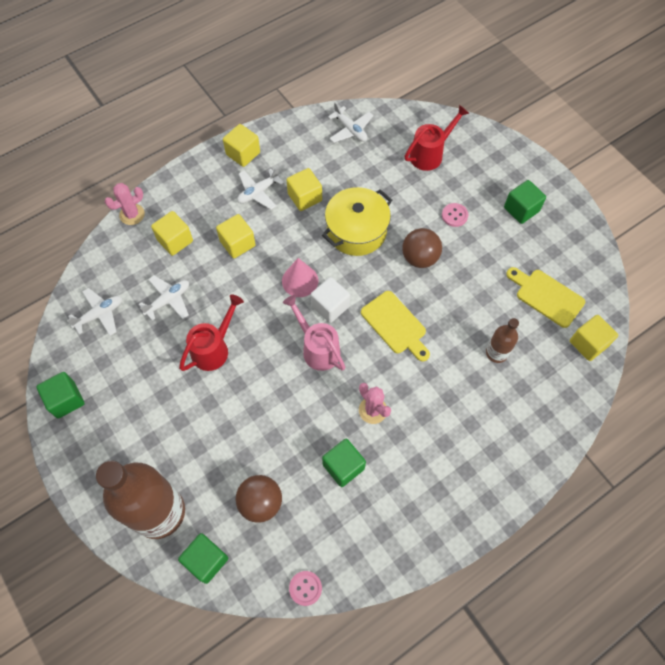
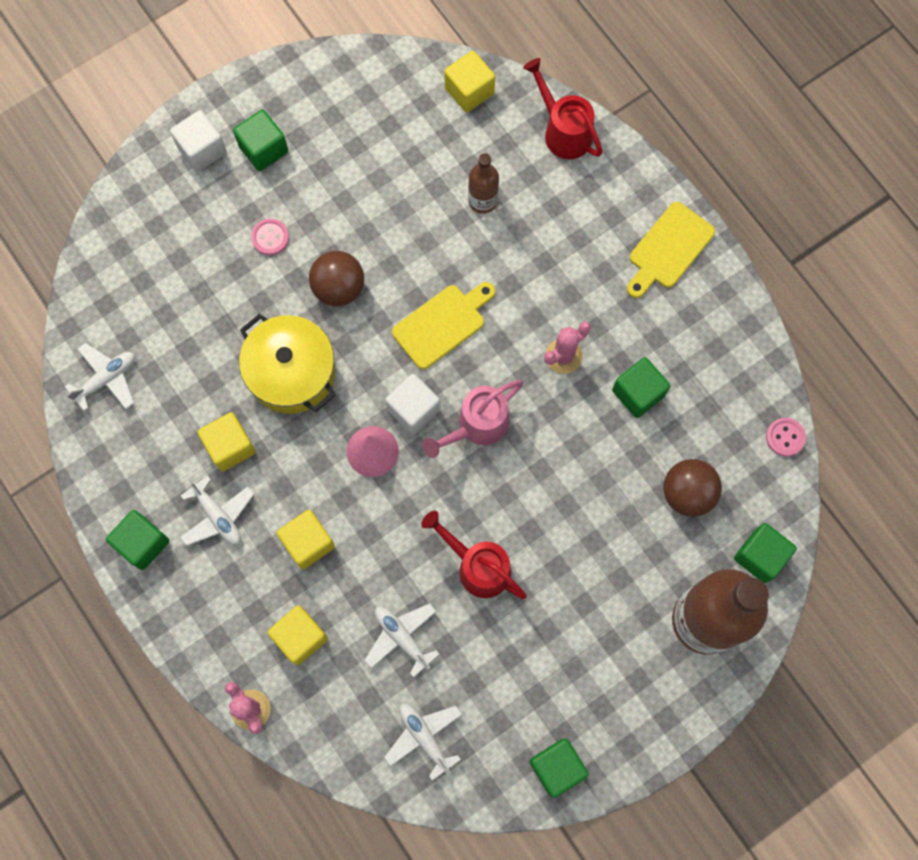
camera: 90 degrees left, 10 degrees up
yellow cube [223,124,260,167] -> green cube [106,510,169,570]
red watering can [405,105,469,171] -> red watering can moved to [523,58,602,159]
yellow cutting board [506,267,585,328] -> yellow cutting board moved to [627,202,715,298]
none -> white cube [170,110,227,172]

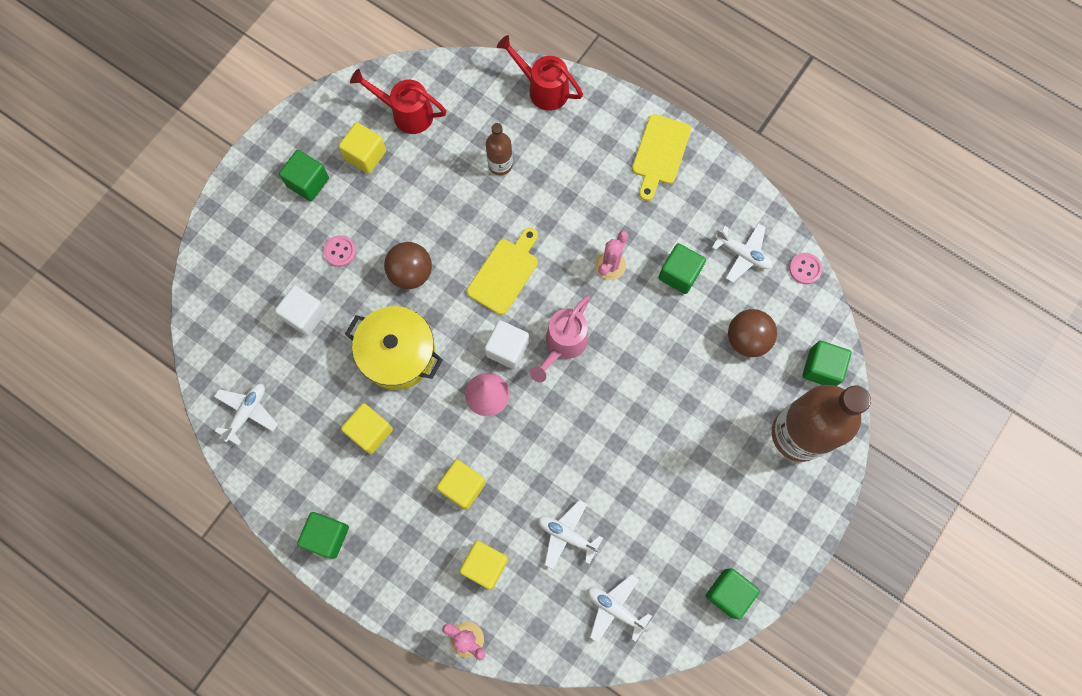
camera: 20 degrees left, 0 degrees up
white cube [170,110,227,172] -> white cube moved to [275,285,327,336]
white plane [180,475,254,546] -> white plane moved to [712,223,772,282]
red watering can [421,511,527,599] -> red watering can moved to [350,69,447,134]
yellow cube [444,51,495,112] -> yellow cube moved to [339,122,386,174]

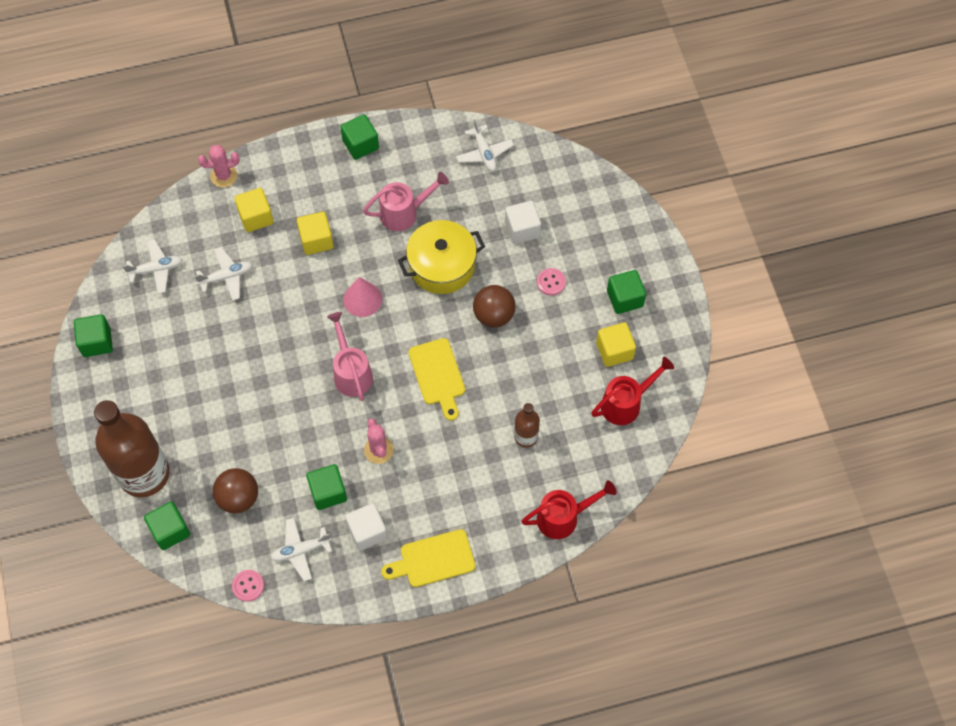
camera: 130 degrees right, 10 degrees down
yellow cube [341,403,393,454] -> pink watering can [363,172,449,231]
white cube [484,320,529,369] -> white cube moved to [345,503,388,551]
yellow cutting board [632,114,691,201] -> yellow cutting board turned 75 degrees counterclockwise [381,529,475,587]

